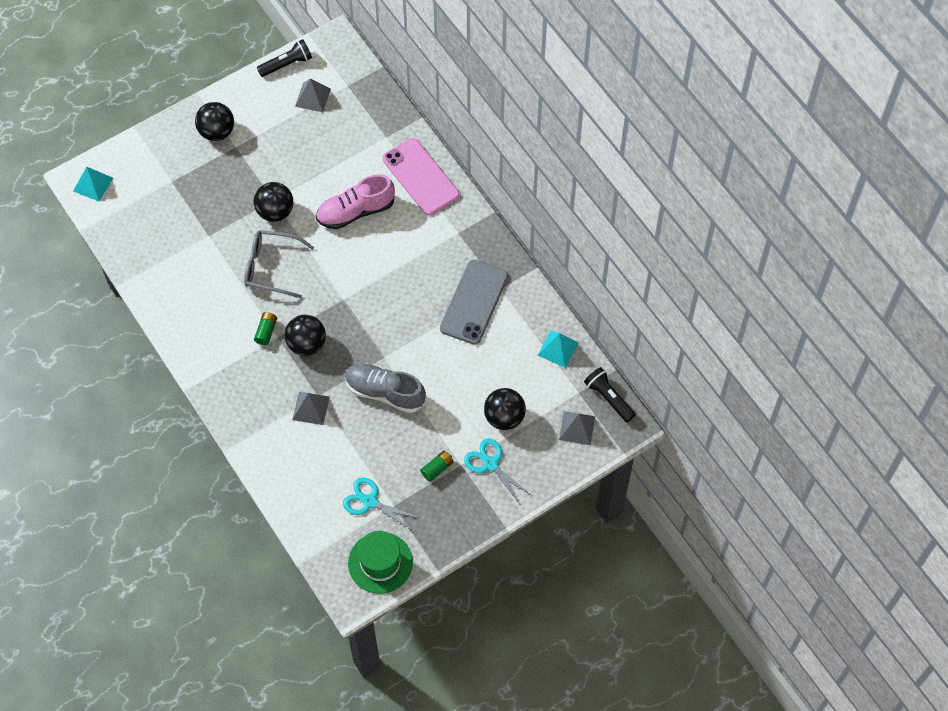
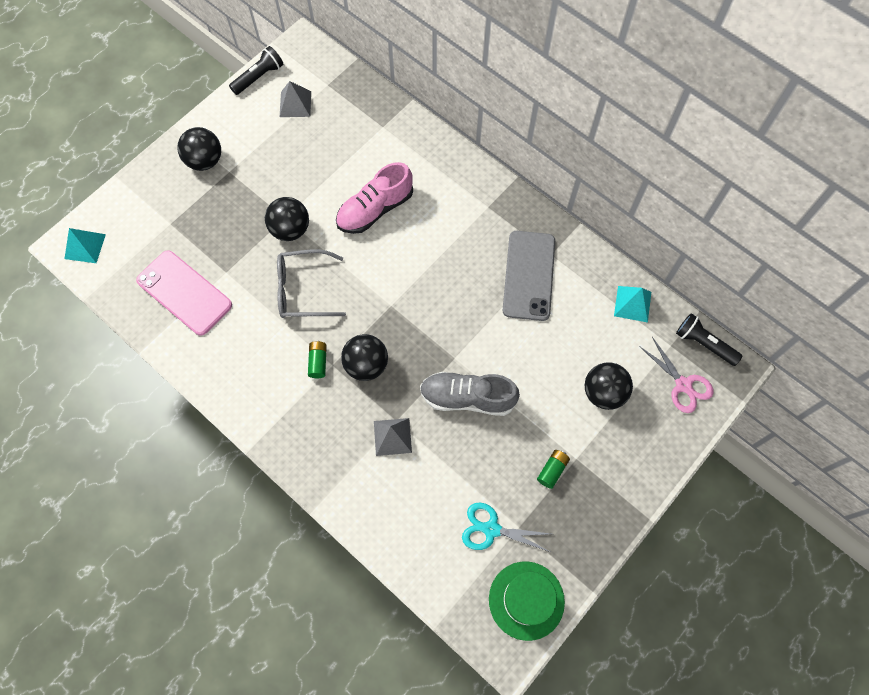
camera: 15 degrees left, 5 degrees up
pink phone [382,138,460,216] -> pink phone moved to [136,250,232,336]
turquoise scissors [464,438,531,504] -> none
grey pyramid [559,411,595,445] -> pink scissors [639,337,714,413]

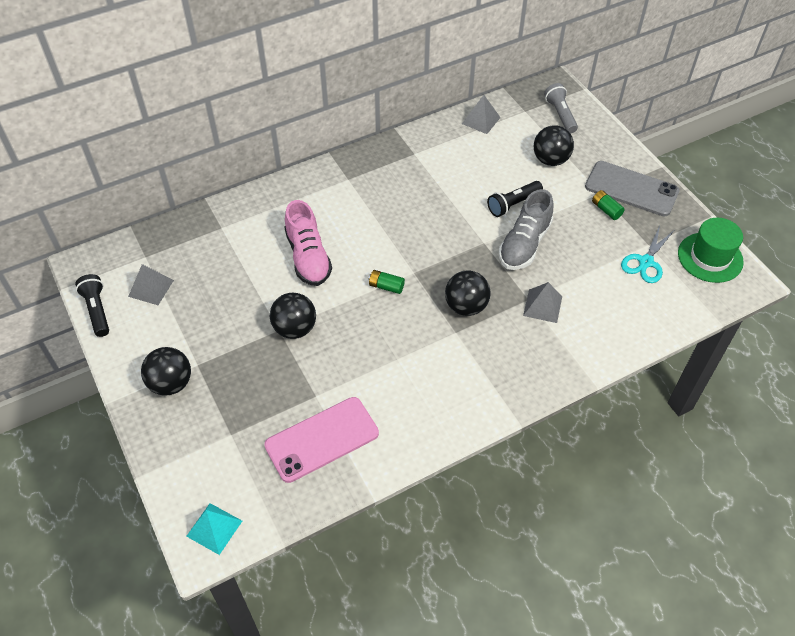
camera: 70 degrees left, 15 degrees down
grey glasses [277,249,346,318] -> none
green battery [308,341,327,378] -> green battery moved to [368,270,405,294]
grey phone [503,231,555,321] -> grey phone moved to [585,161,680,216]
turquoise pyramid [614,286,651,323] -> grey pyramid [462,95,501,134]
pink scissors [639,337,714,413] -> grey flashlight [544,83,578,133]
black flashlight [676,313,743,366] -> black flashlight moved to [487,181,543,217]

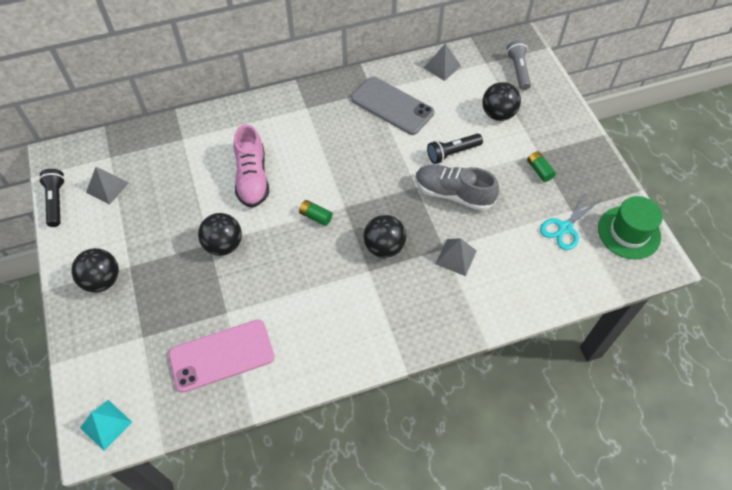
camera: 10 degrees right, 5 degrees up
grey shoe [499,189,554,270] -> grey shoe turned 75 degrees clockwise [415,165,499,211]
grey phone [585,161,680,216] -> grey phone moved to [351,77,434,135]

